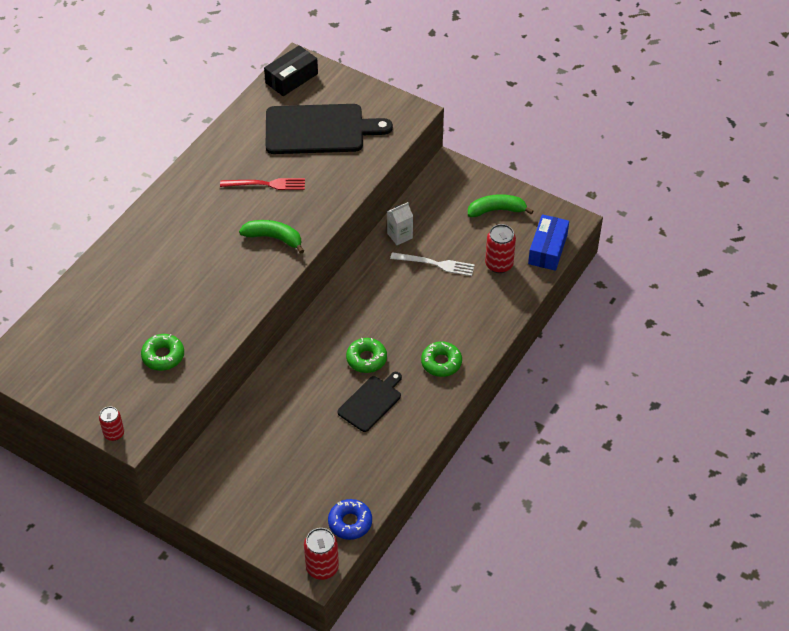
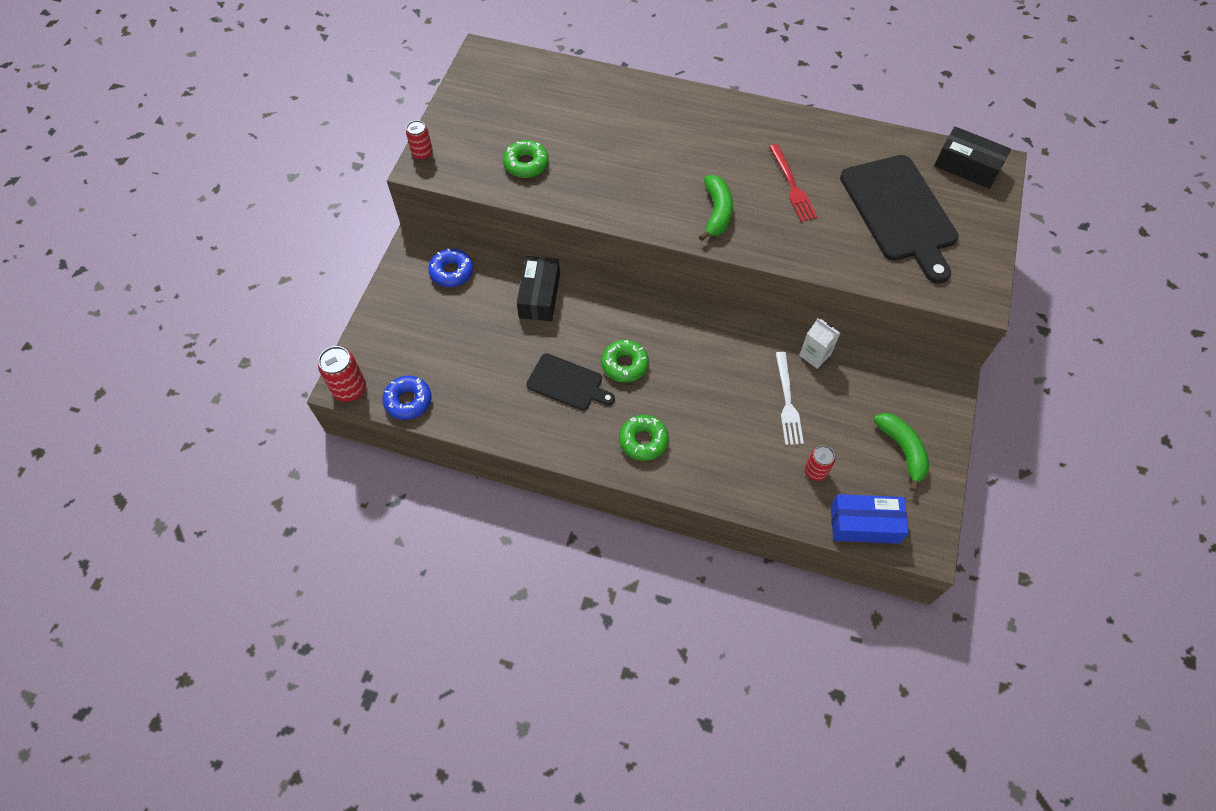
camera: 75 degrees right, 10 degrees up
red can [485,224,516,273] -> red can [805,446,835,481], size x0.65
none -> blue donut [428,248,473,287]
none -> black box [517,256,560,321]

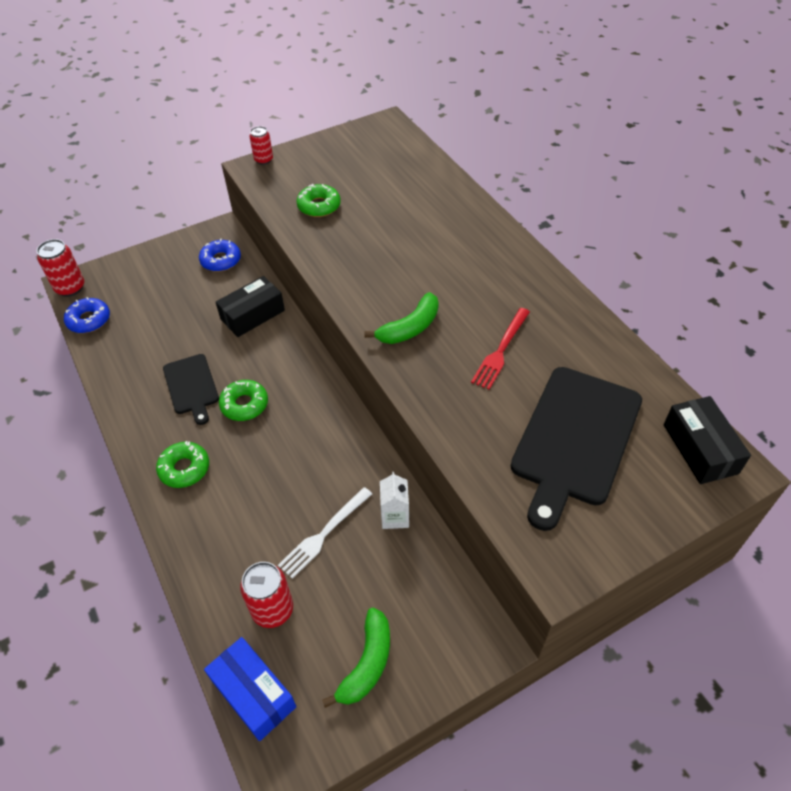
camera: 45 degrees right, 10 degrees down
red can [805,446,835,481] -> red can [240,562,293,628], size x1.54

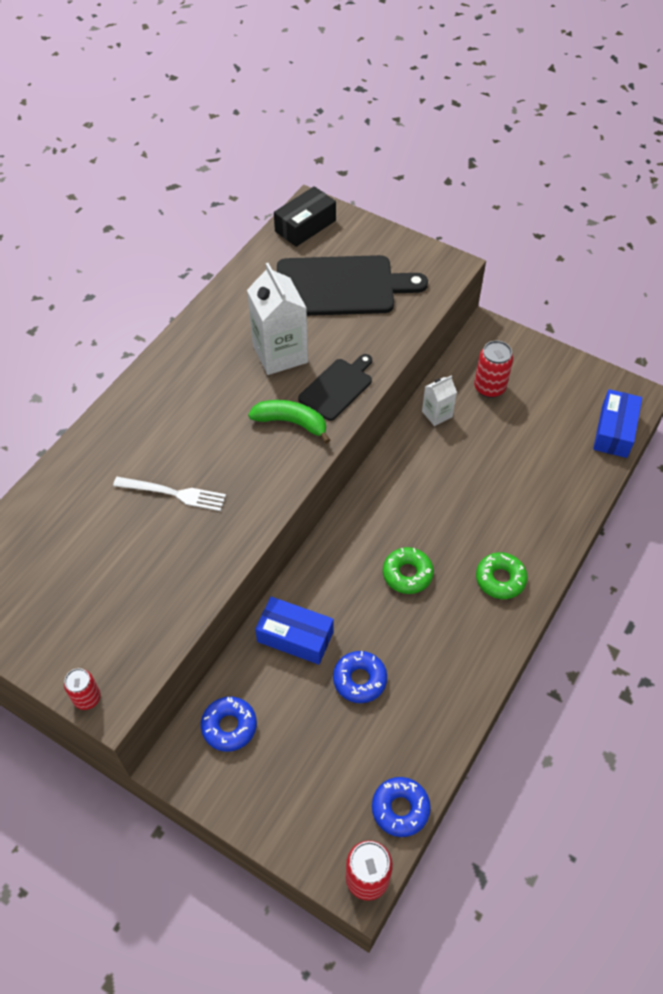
camera: 120 degrees left, 5 degrees up
black cutting board [163,354,219,425] -> black cutting board moved to [298,354,372,421]
black box [216,276,285,337] -> blue box [255,596,334,665]
red can [240,562,293,628] -> red can moved to [474,340,513,398]
white fork [278,487,372,579] -> white fork moved to [113,477,226,511]
green donut [296,184,341,217] -> none
green banana [322,608,390,708] -> none
red fork [471,308,530,390] -> white carton [247,263,308,375]
none -> blue donut [333,651,387,703]

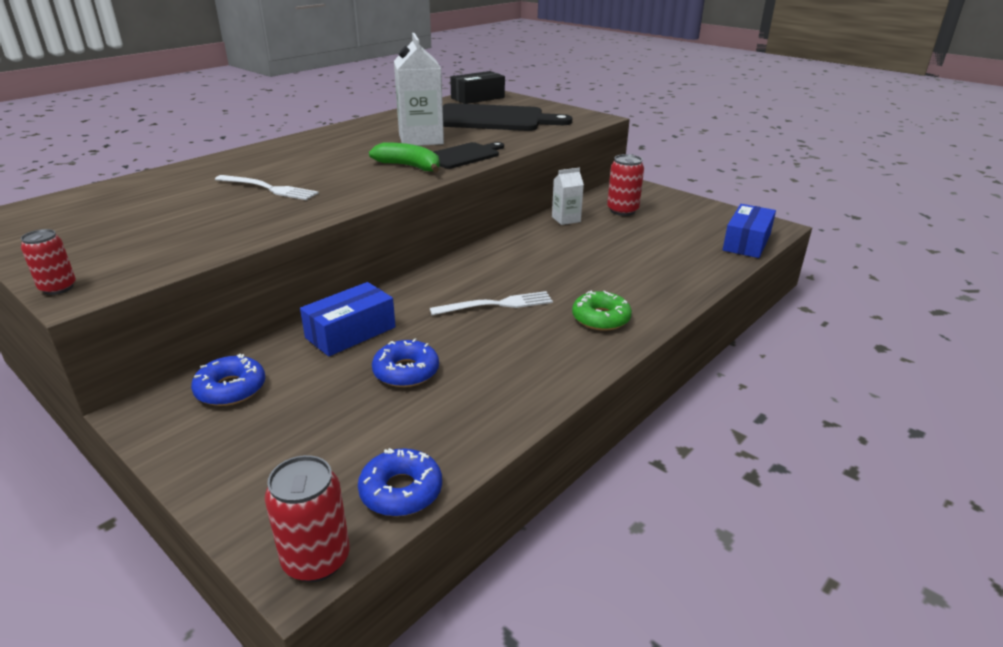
camera: 10 degrees right, 25 degrees down
blue box [255,596,334,665] -> blue box turned 75 degrees counterclockwise [300,282,396,356]
green donut [383,547,434,594] -> white fork [430,291,553,315]

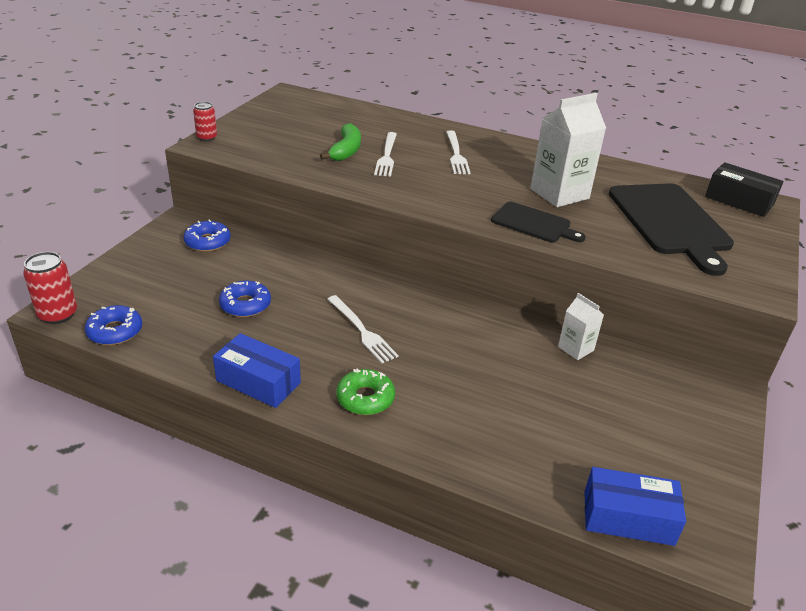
camera: 70 degrees right, 5 degrees up
blue box [300,282,396,356] -> blue box moved to [213,333,301,408]
green banana [369,143,440,173] -> green banana moved to [320,123,361,161]
red can [607,154,644,216] -> none
none -> white fork [446,130,471,174]

